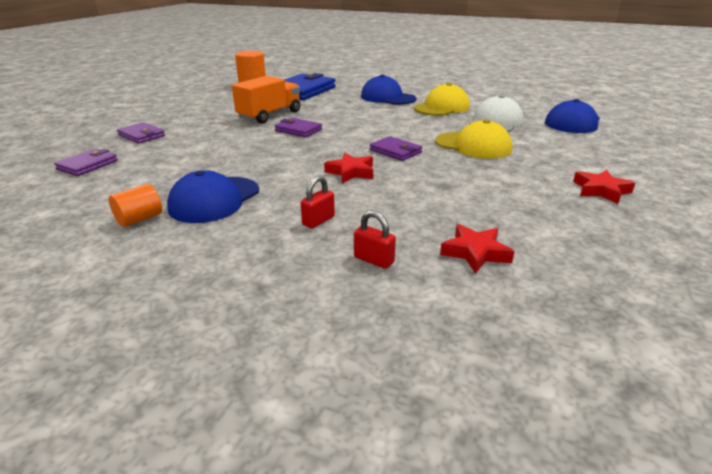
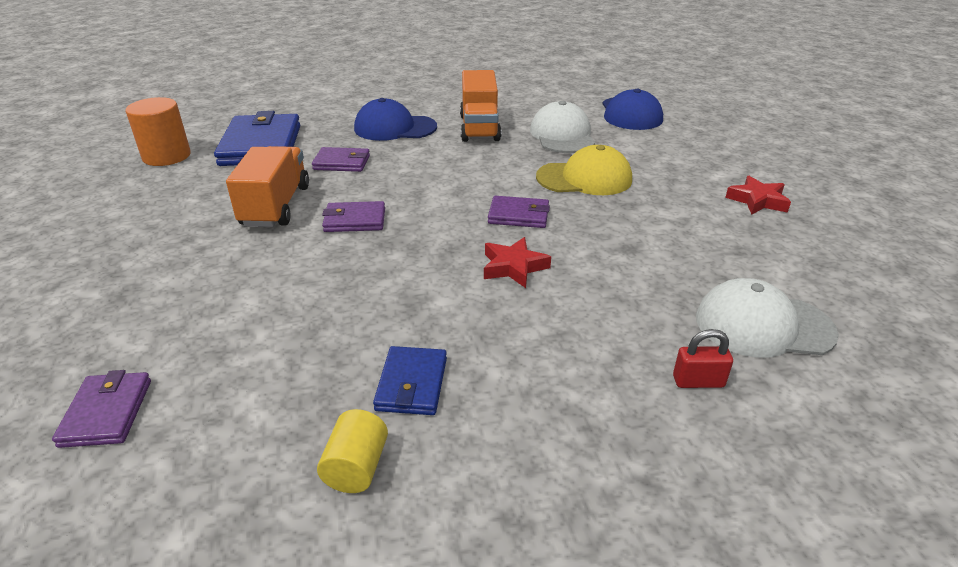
camera: 35 degrees left, 5 degrees up
orange cylinder [109,184,162,227] -> yellow cylinder [317,409,388,493]
purple wallet [117,122,165,144] -> purple wallet moved to [312,147,370,172]
blue cap [167,170,259,223] -> blue wallet [373,346,447,415]
red padlock [301,175,335,229] -> none
yellow cap [414,83,470,116] -> orange truck [460,70,501,142]
red star [440,224,515,274] -> white cap [696,278,839,358]

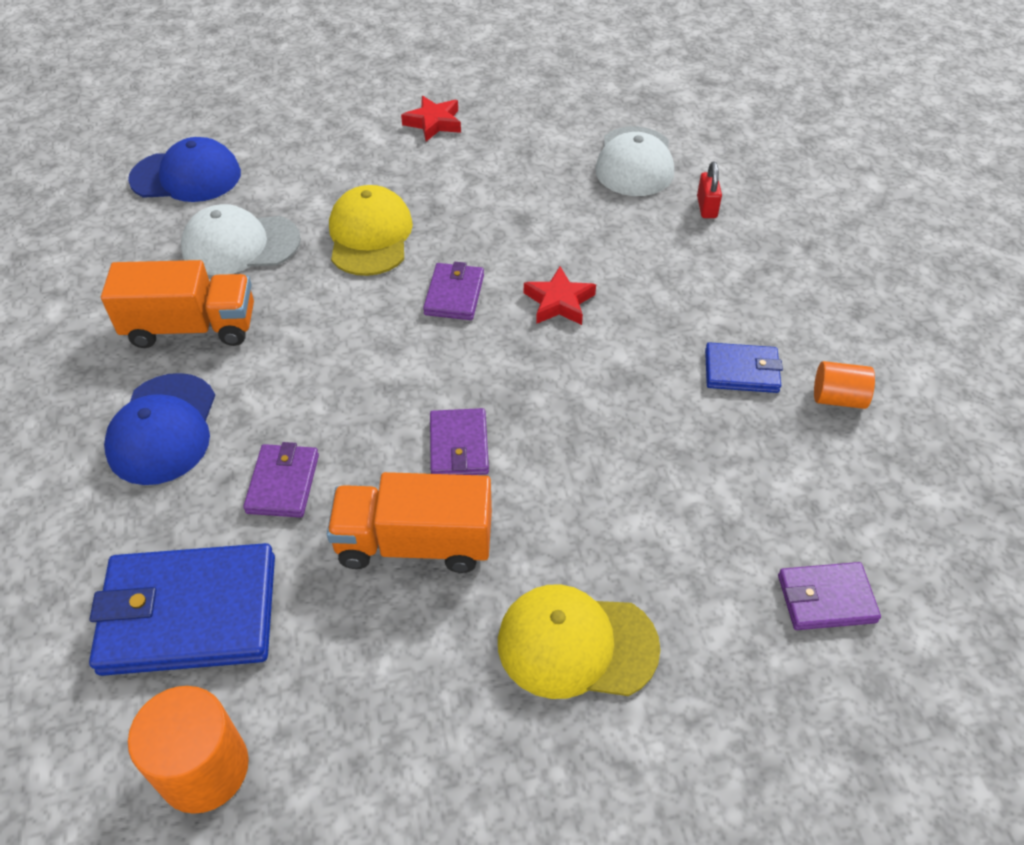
camera: 90 degrees left, 15 degrees up
yellow cylinder [317,409,388,493] -> orange cylinder [814,361,875,409]
none -> yellow cap [498,584,660,699]

